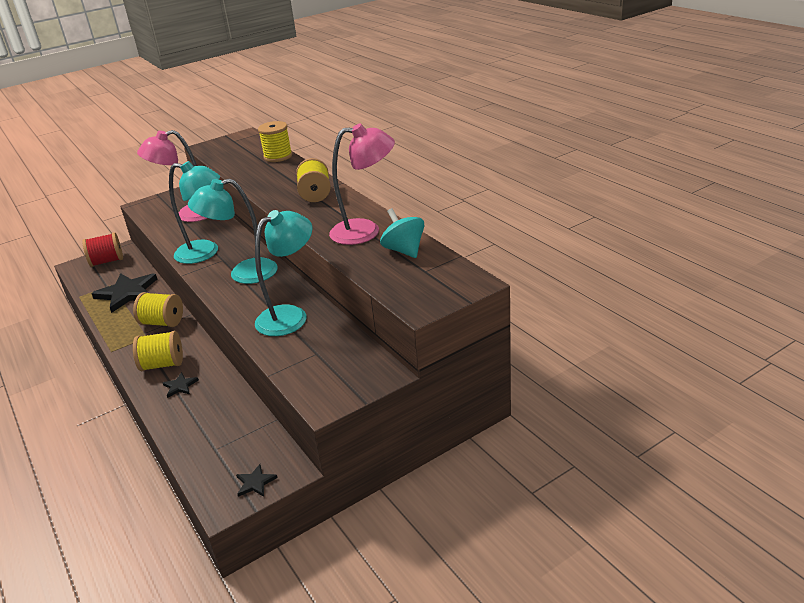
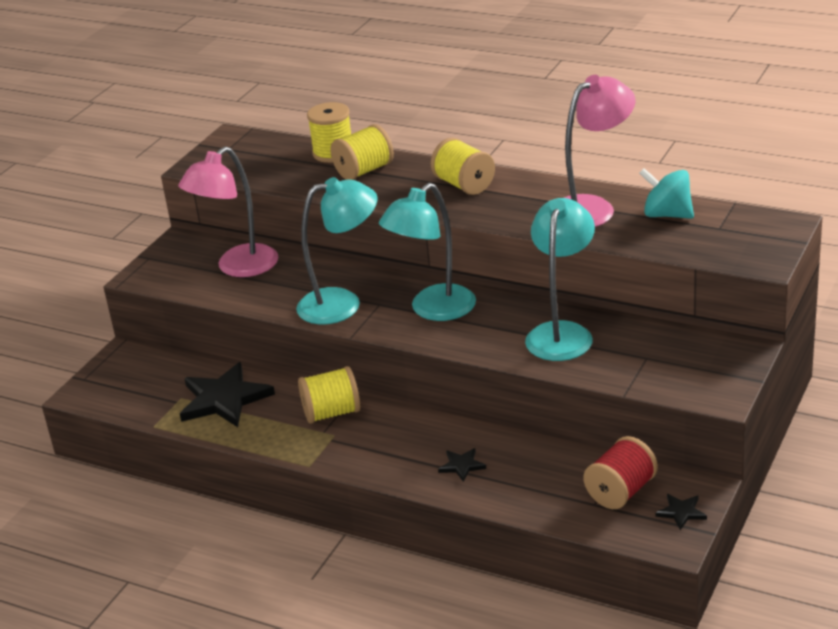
camera: 30 degrees left, 0 degrees up
red spool [82,232,123,267] -> red spool moved to [583,436,658,509]
yellow spool [133,331,183,371] -> yellow spool moved to [331,124,394,180]

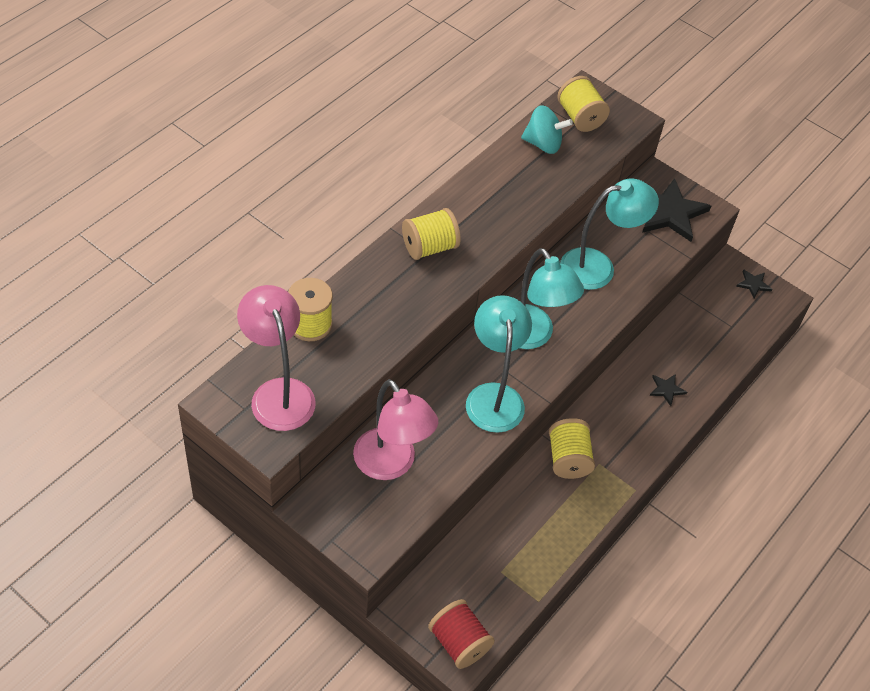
camera: 85 degrees left, 20 degrees up
black star [180,362,275,427] -> black star moved to [642,178,711,242]
yellow spool [331,124,394,180] -> yellow spool moved to [557,76,610,132]
turquoise lamp [525,198,595,361] -> turquoise lamp turned 135 degrees clockwise [560,178,659,290]
pink lamp [564,75,635,227] -> pink lamp moved to [237,285,316,431]
red spool [583,436,658,509] -> red spool moved to [428,599,495,669]
turquoise spinning top [639,168,694,219] -> turquoise spinning top turned 120 degrees counterclockwise [521,105,573,154]

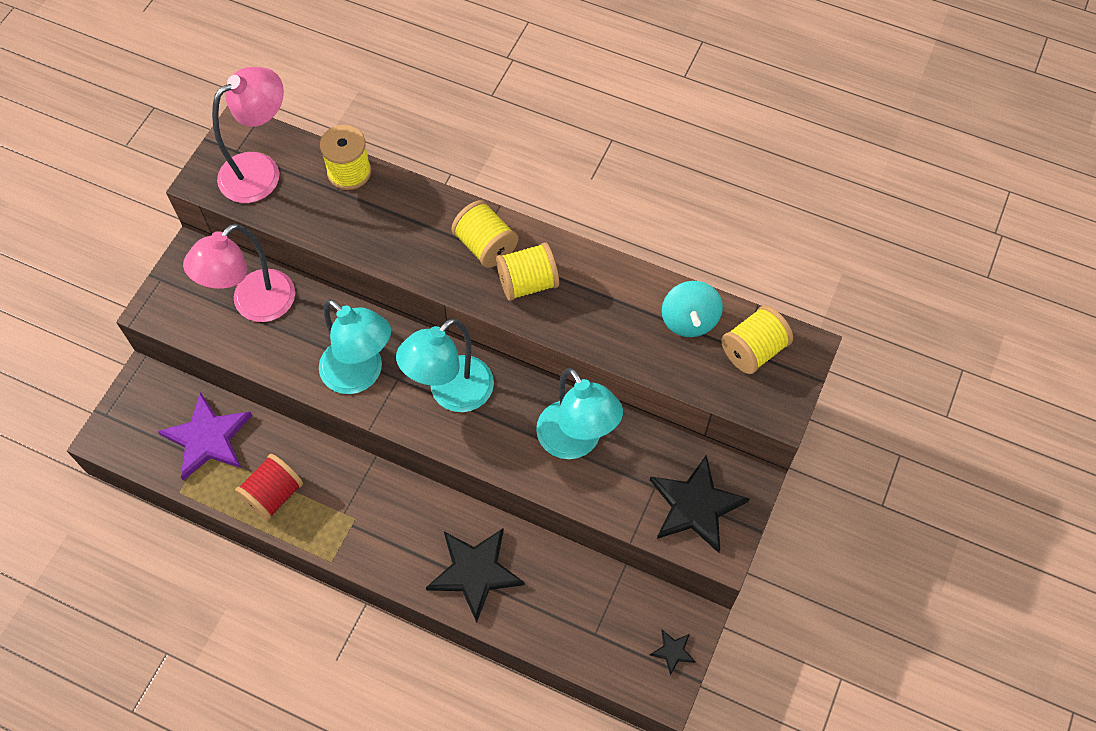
camera: 80 degrees right, 10 degrees up
red spool [428,599,495,669] -> red spool moved to [235,454,303,521]
turquoise lamp [466,295,532,433] -> turquoise lamp turned 60 degrees clockwise [319,299,391,394]
yellow spool [549,418,595,479] -> yellow spool moved to [496,242,559,301]
black star [650,374,687,406] -> black star [426,529,525,623], size x2.19
none -> purple star [157,392,252,481]

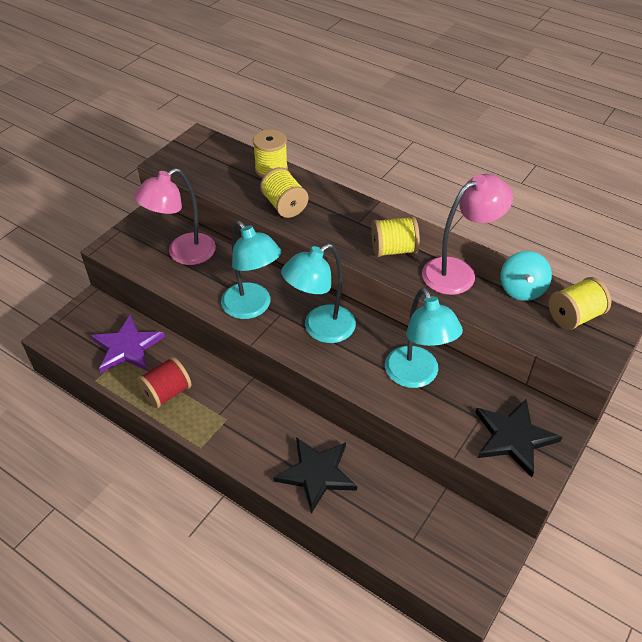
camera: 10 degrees right, 15 degrees down
pink lamp [212,67,284,203] -> pink lamp moved to [422,174,513,295]
yellow spool [451,200,518,268] -> yellow spool moved to [260,167,308,218]
black star [650,630,695,675] -> none

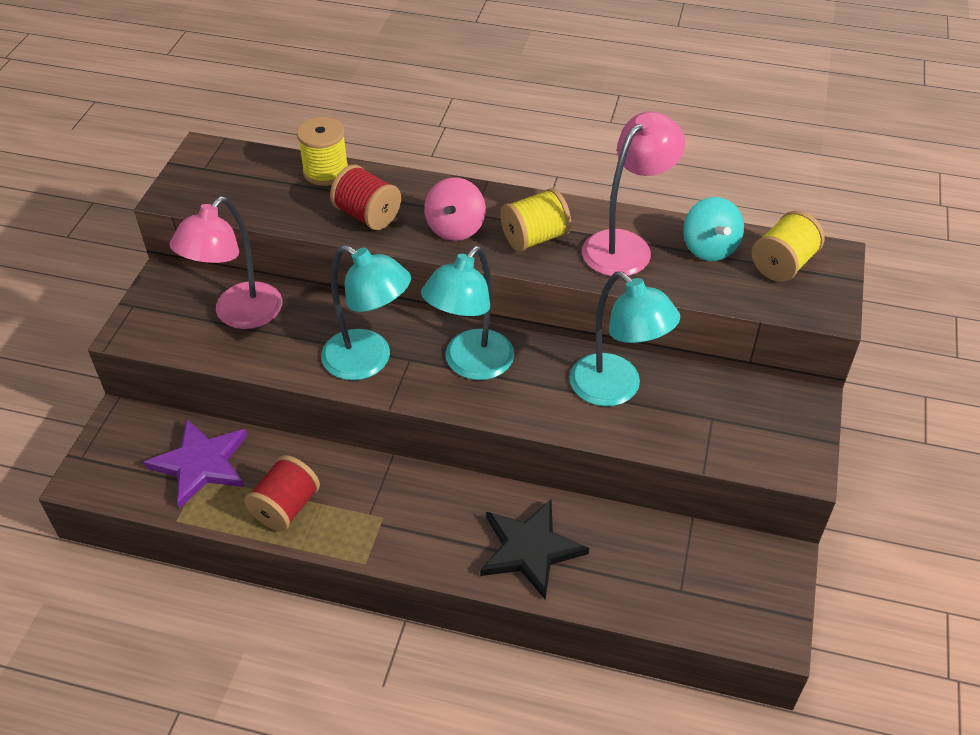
camera: 20 degrees left, 0 degrees up
yellow spool [260,167,308,218] -> red spool [330,165,401,230]
black star [476,399,562,477] -> none
none -> pink spinning top [424,177,486,241]

